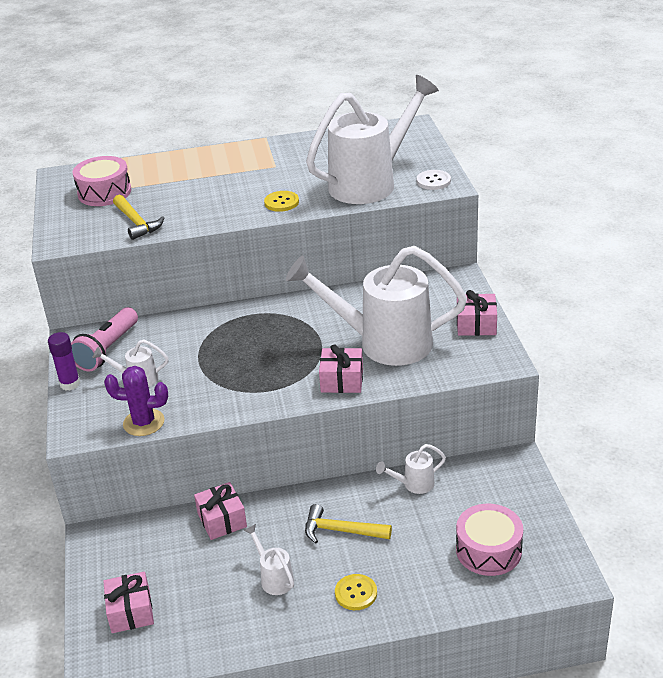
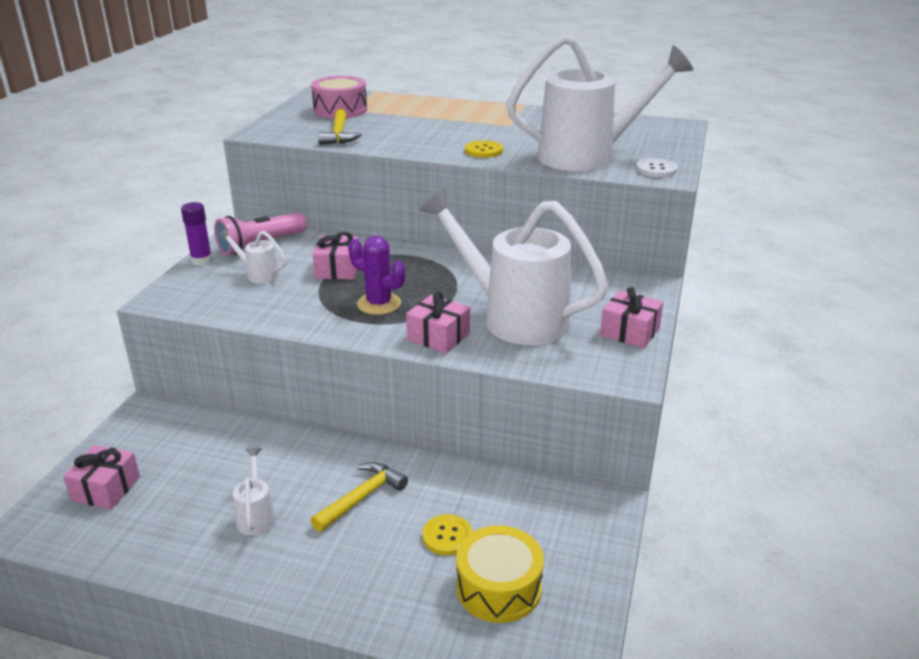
camera: 25 degrees right, 5 degrees down
purple cactus [104,366,168,436] -> purple cactus moved to [348,236,405,315]
pink gift [194,482,247,540] -> pink gift moved to [312,232,359,280]
yellow hammer [305,504,392,544] -> yellow hammer turned 90 degrees clockwise [311,462,408,532]
yellow button [335,574,377,610] -> yellow button moved to [422,514,472,555]
white watering can [376,444,446,494] -> none
pink drum [456,504,523,576] -> yellow drum [456,525,544,623]

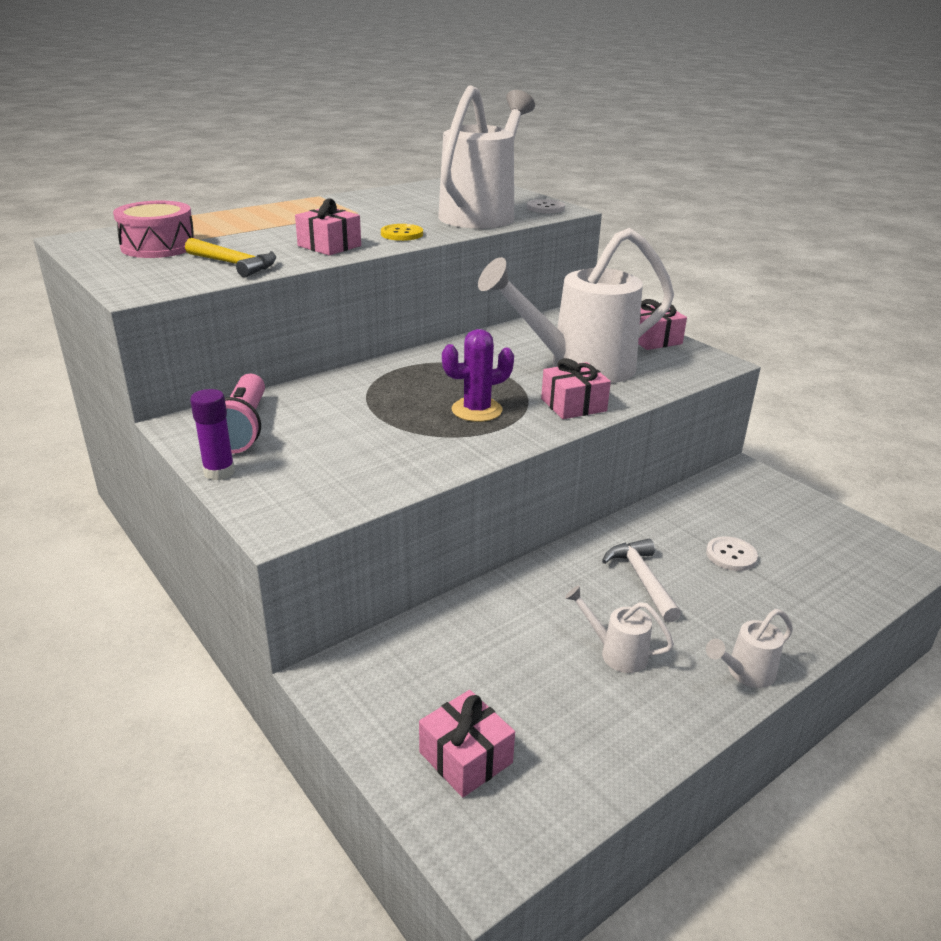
camera: 55 degrees left, 0 degrees up
white watering can [218,228,287,284] -> white watering can moved to [706,609,793,688]
yellow hammer [311,462,408,532] -> white hammer [602,539,681,623]
pink gift [312,232,359,280] -> pink gift moved to [295,198,361,256]
yellow button [422,514,472,555] -> white button [706,536,758,571]
yellow drum [456,525,544,623] -> none

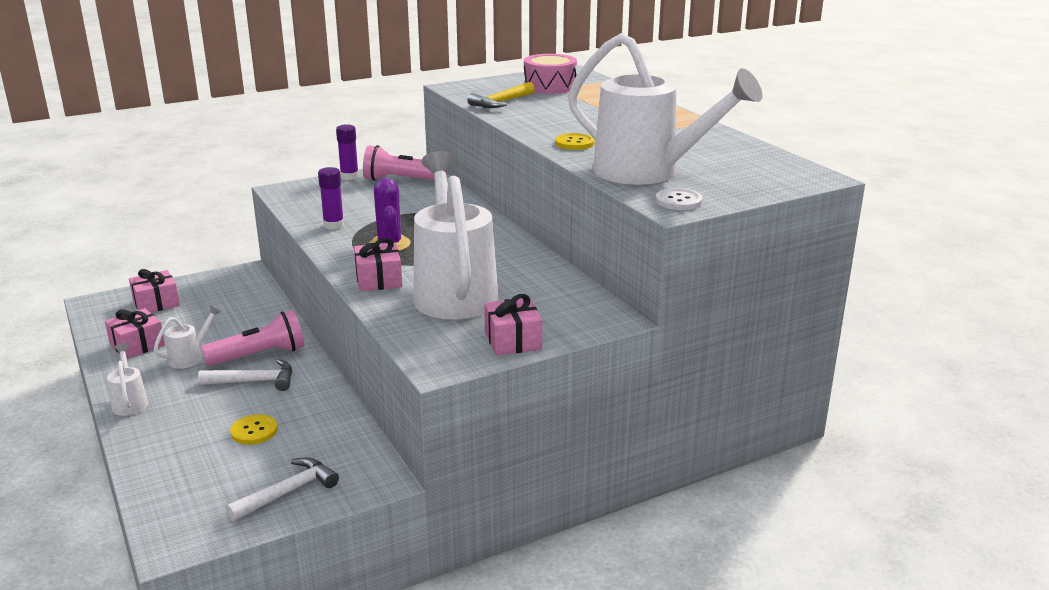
camera: 100 degrees right, 5 degrees down
pink gift [295,198,361,256] -> pink gift moved to [105,308,165,359]
white button [706,536,758,571] -> yellow button [230,414,278,445]
none -> pink flashlight [201,310,304,366]
none -> white hammer [226,457,339,521]
none -> purple glue stick [318,167,344,230]

